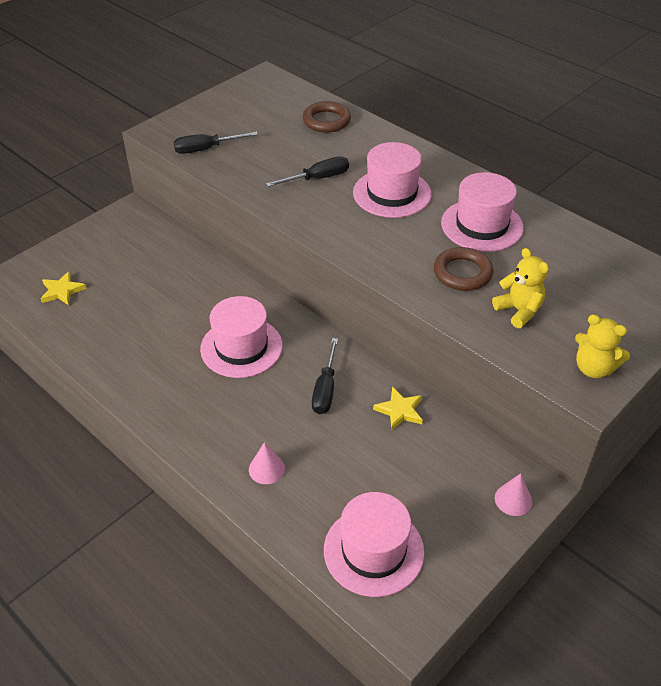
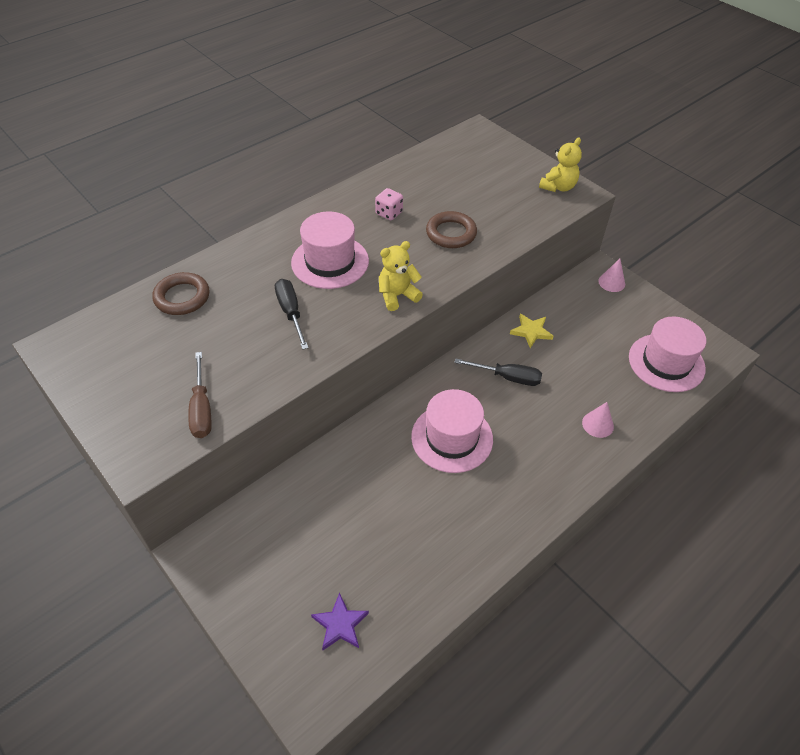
camera: 85 degrees left, 5 degrees up
yellow star [41,271,87,305] -> purple star [311,593,369,650]
black screwdriver [173,132,258,154] -> brown screwdriver [188,352,212,438]
pink hat [441,172,524,252] -> pink dice [375,188,403,220]
yellow teddy bear [492,248,549,328] -> yellow teddy bear moved to [379,241,423,311]

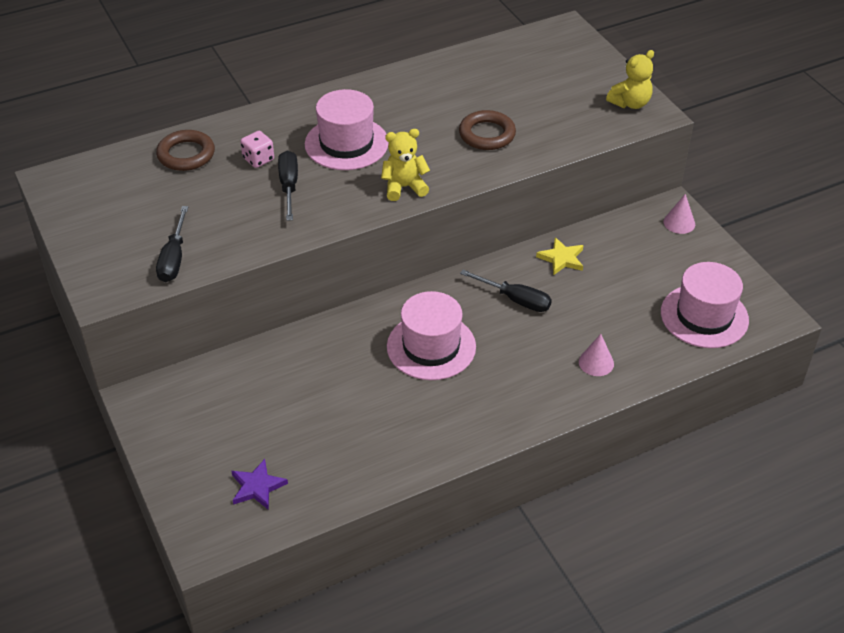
camera: 15 degrees right, 5 degrees down
brown screwdriver [188,352,212,438] -> black screwdriver [156,206,188,282]
pink dice [375,188,403,220] -> pink dice moved to [240,131,274,168]

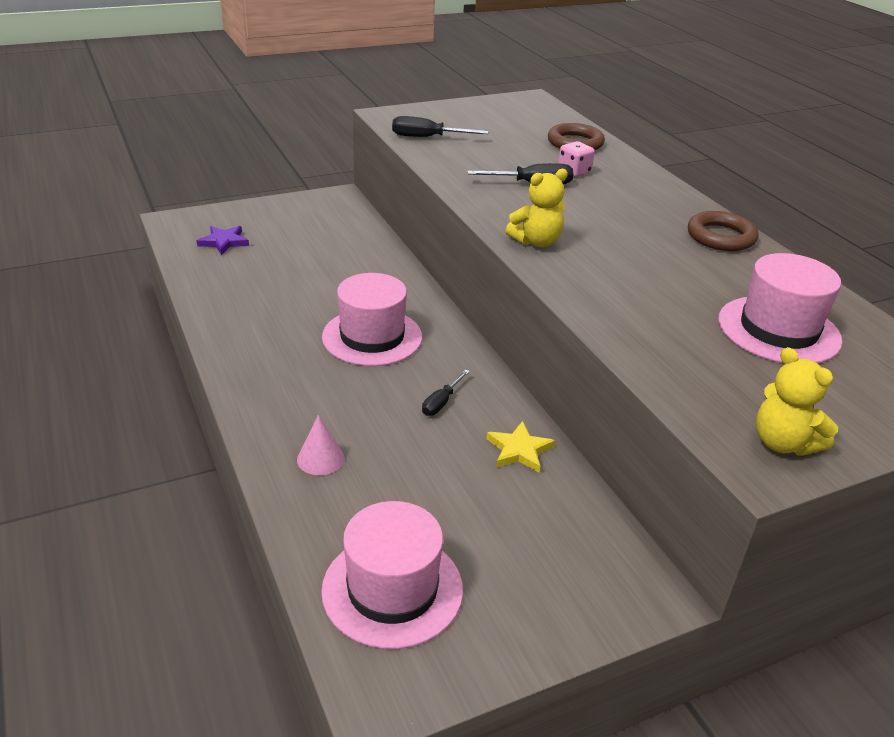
camera: 90 degrees right, 10 degrees down
pink hat [305,89,389,170] -> pink hat moved to [718,253,842,363]
yellow teddy bear [381,129,430,201] -> yellow teddy bear turned 75 degrees clockwise [505,169,568,247]
brown ring [459,110,516,150] -> brown ring moved to [688,211,759,251]
black screwdriver [460,270,552,312] -> black screwdriver [422,370,470,416], size x0.65
pink cone [663,194,695,234] -> none

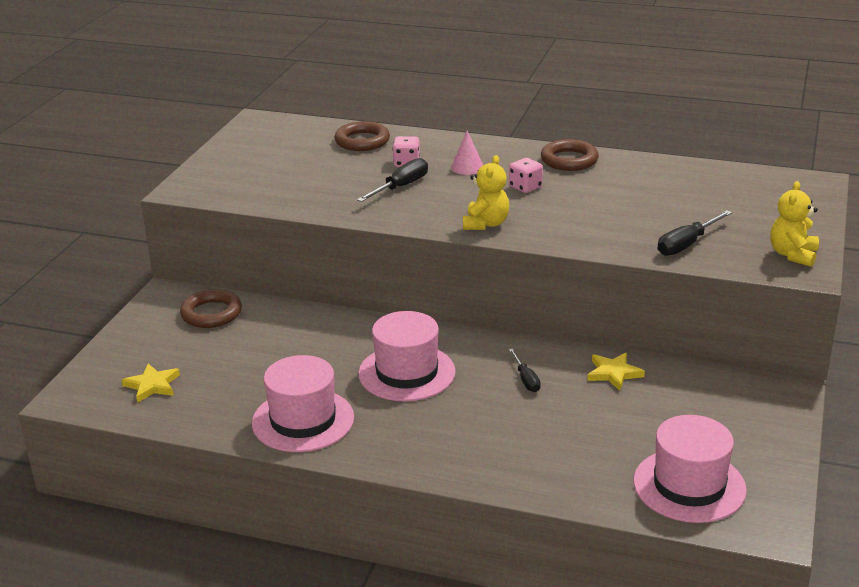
camera: 45 degrees left, 5 degrees down
purple star [197,226,249,255] -> yellow star [122,364,180,403]
pink cone [297,415,344,475] -> pink cone moved to [451,130,483,175]
black screwdriver [392,116,488,137] -> black screwdriver moved to [658,210,732,256]
pink hat [718,253,842,363] -> pink hat moved to [252,355,354,452]
yellow teddy bear [756,347,838,456] -> yellow teddy bear turned 105 degrees clockwise [771,181,819,267]
none -> brown ring [180,289,242,328]
none -> pink dice [509,158,543,193]

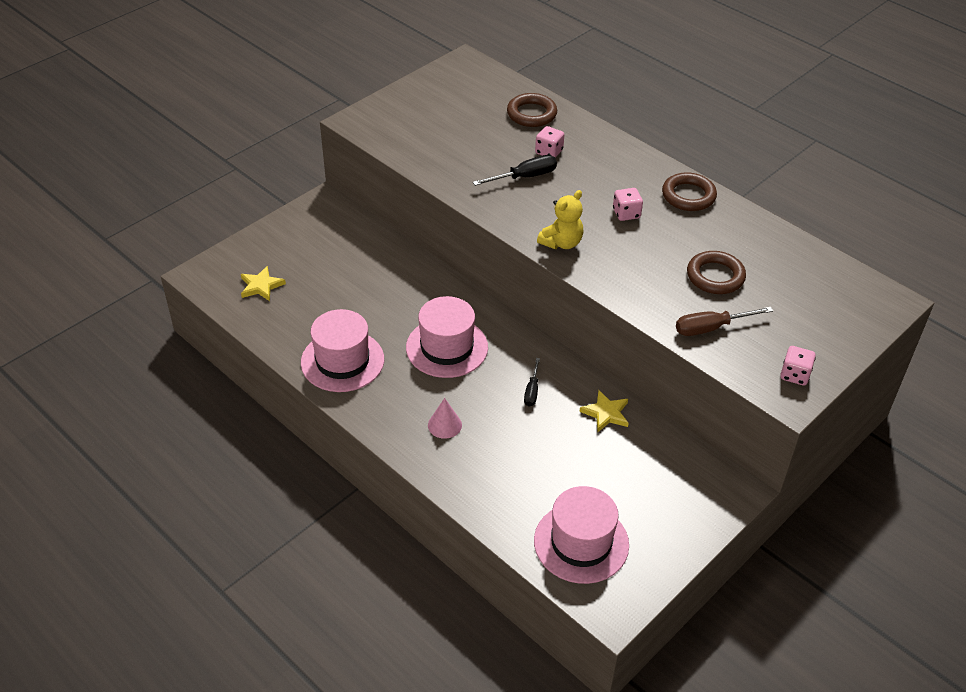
camera: 25 degrees right, 15 degrees up
brown ring [180,289,242,328] -> brown ring moved to [687,251,746,294]
pink cone [451,130,483,175] -> pink cone moved to [428,398,462,439]
black screwdriver [658,210,732,256] -> brown screwdriver [676,307,773,336]
yellow teddy bear [771,181,819,267] -> pink dice [780,346,816,386]

